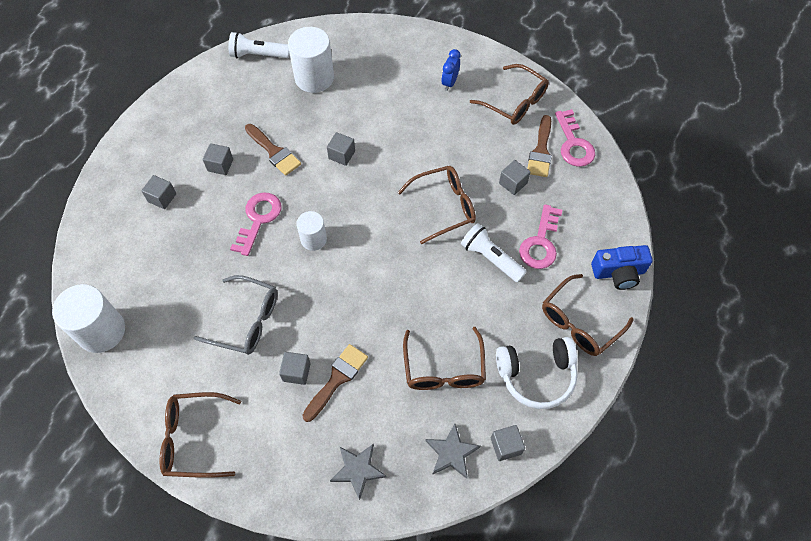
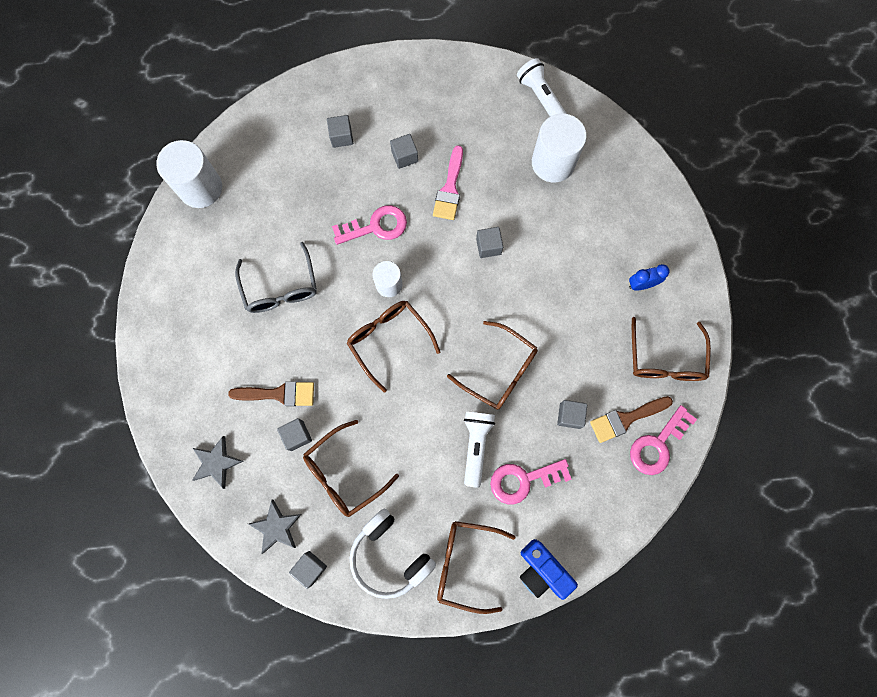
camera: 55 degrees right, 15 degrees up
brown glasses [160,392,241,478] -> brown glasses moved to [347,301,440,392]
brown brush [245,124,301,176] -> pink brush [433,145,463,220]
grey cube [279,352,311,385] -> grey cube moved to [277,418,312,451]

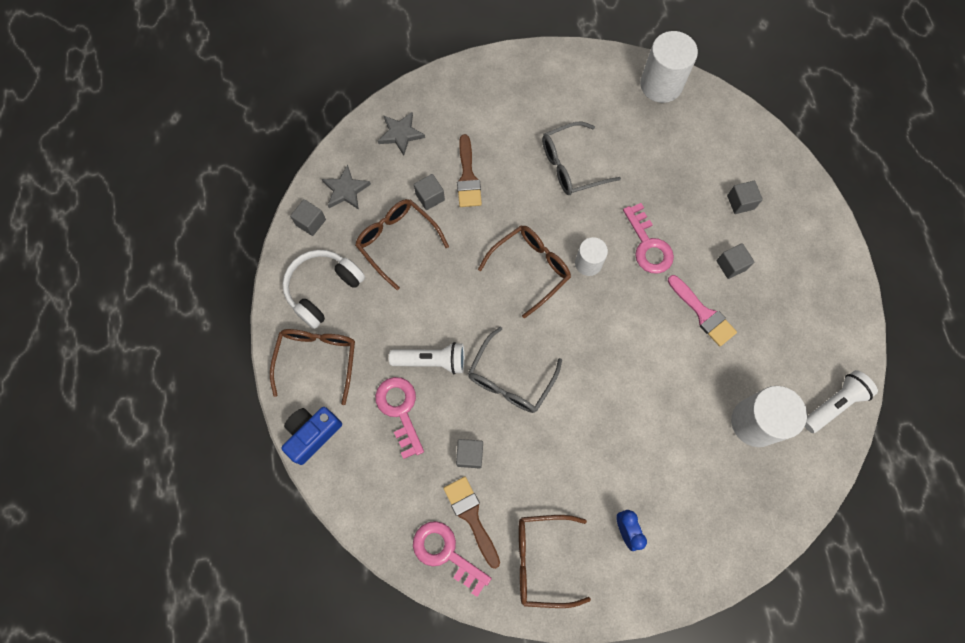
camera: 85 degrees right, 5 degrees down
pink brush [433,145,463,220] -> pink brush turned 135 degrees counterclockwise [668,275,737,347]
brown glasses [447,321,538,409] -> grey glasses [468,326,562,413]
grey cube [476,227,503,258] -> none

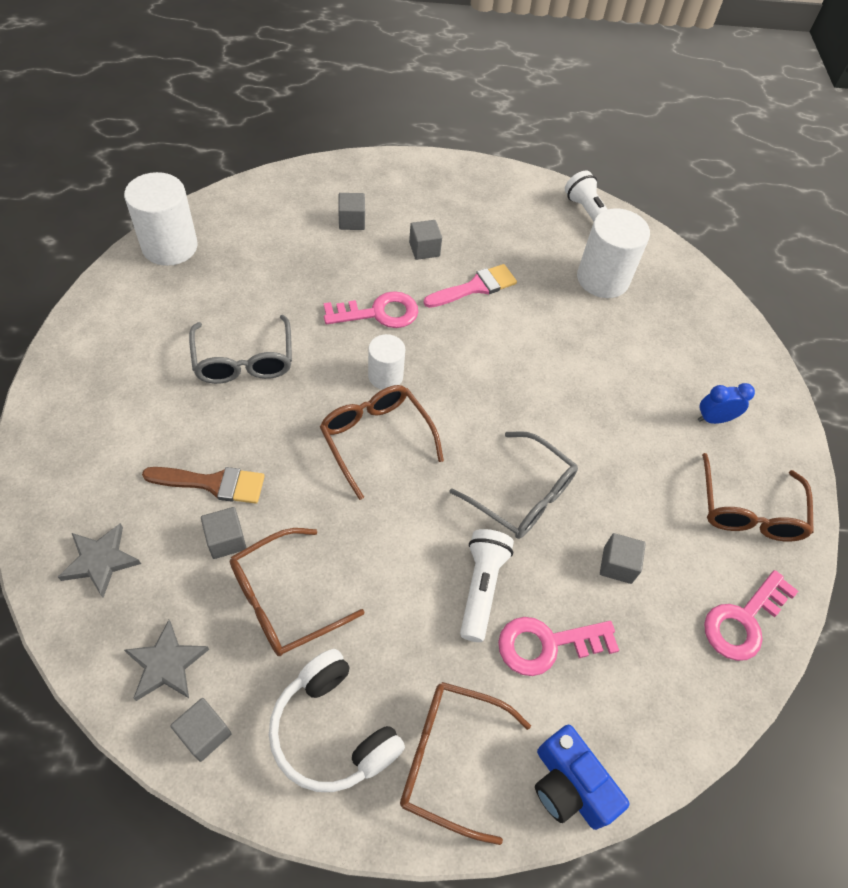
camera: 85 degrees left, 15 degrees down
brown brush [443,476,500,569] -> none

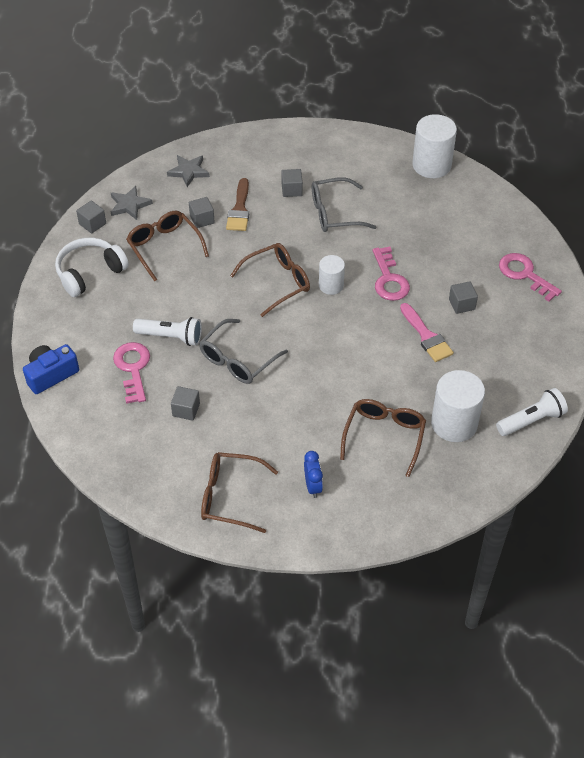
camera: 95 degrees right, 5 degrees down
grey cube [338,193,365,230] -> grey cube moved to [281,169,303,197]
brown glasses [400,682,531,845] -> brown glasses moved to [340,399,426,477]
pink key [704,570,798,661] -> pink key moved to [499,253,562,302]

